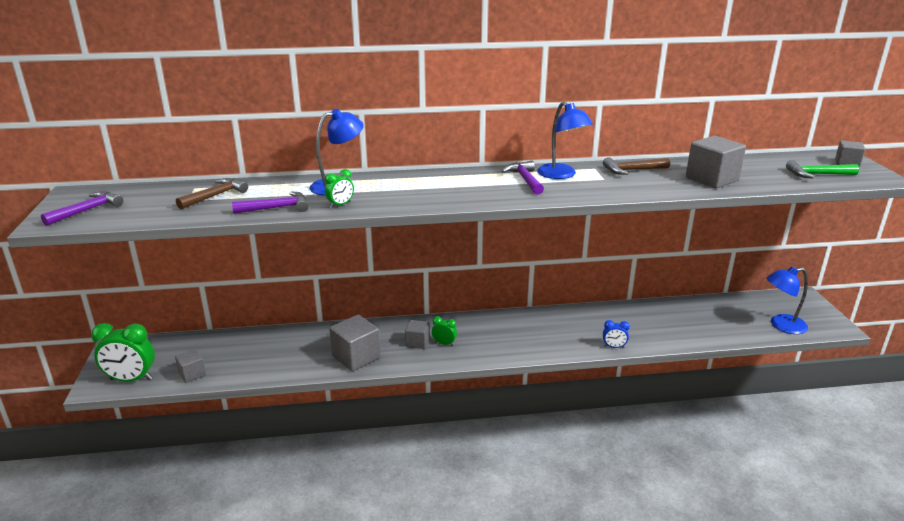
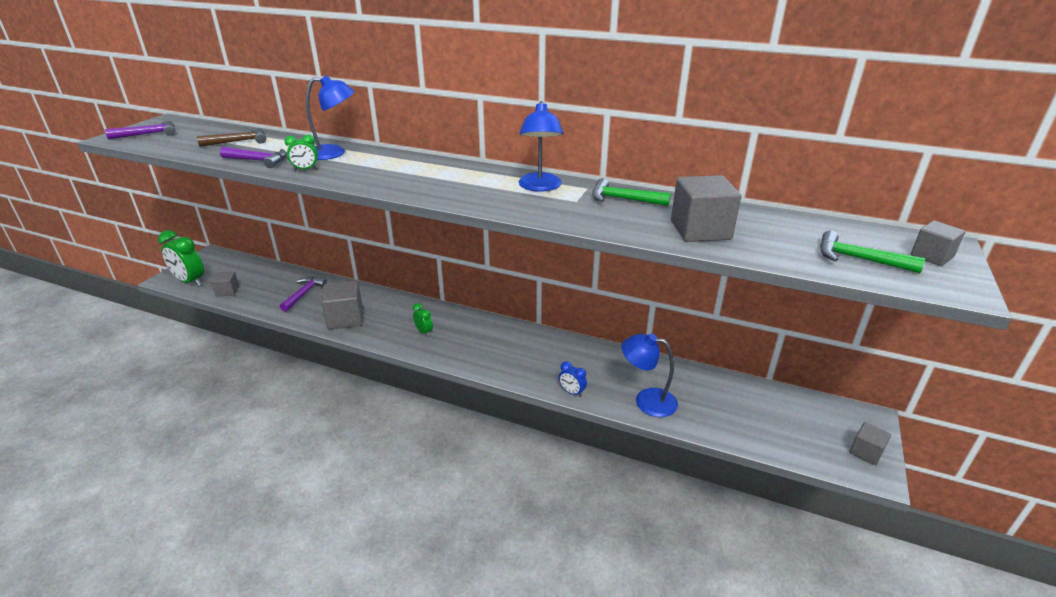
camera: 30 degrees right, 5 degrees up
grey cube [405,320,430,349] -> grey cube moved to [850,422,891,465]
purple hammer [502,161,544,195] -> purple hammer moved to [280,277,327,312]
brown hammer [603,157,670,175] -> green hammer [592,178,671,206]
blue lamp [766,266,808,334] -> blue lamp moved to [621,333,678,417]

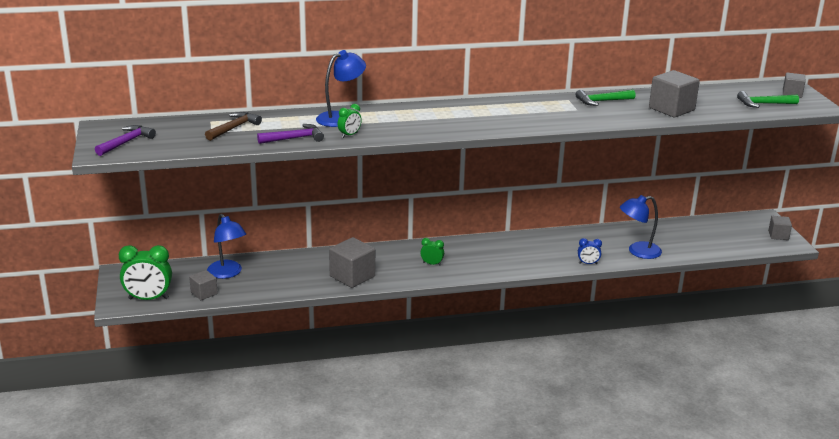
camera: 35 degrees left, 5 degrees down
purple hammer [280,277,327,312] -> none
blue lamp [519,101,563,192] -> blue lamp moved to [207,214,246,279]

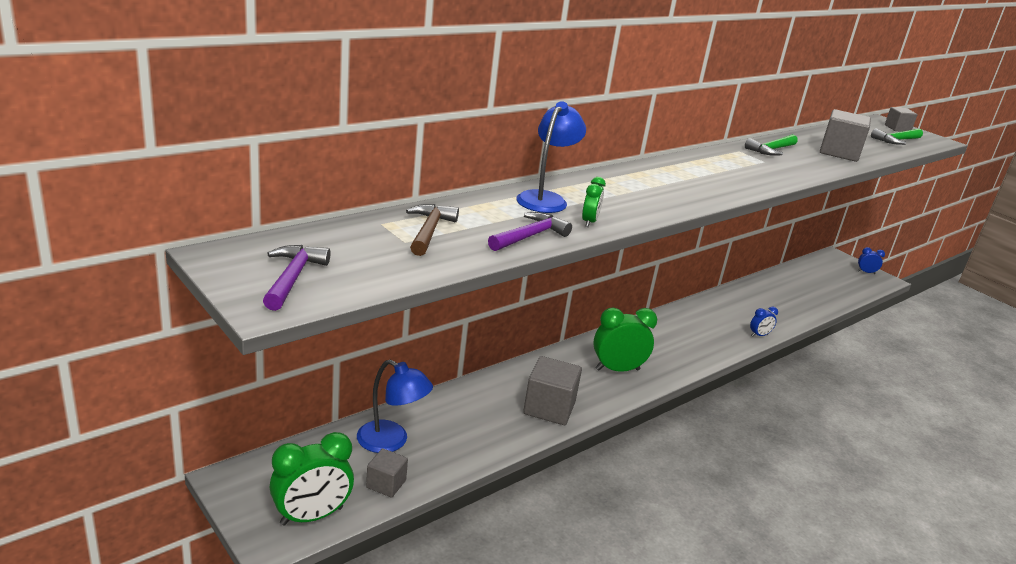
camera: 30 degrees left, 0 degrees up
green clock [420,238,444,266] -> green clock [593,307,657,372], size x1.98
blue lamp [620,195,662,259] -> none
grey cube [768,216,792,240] -> blue clock [858,247,885,274]

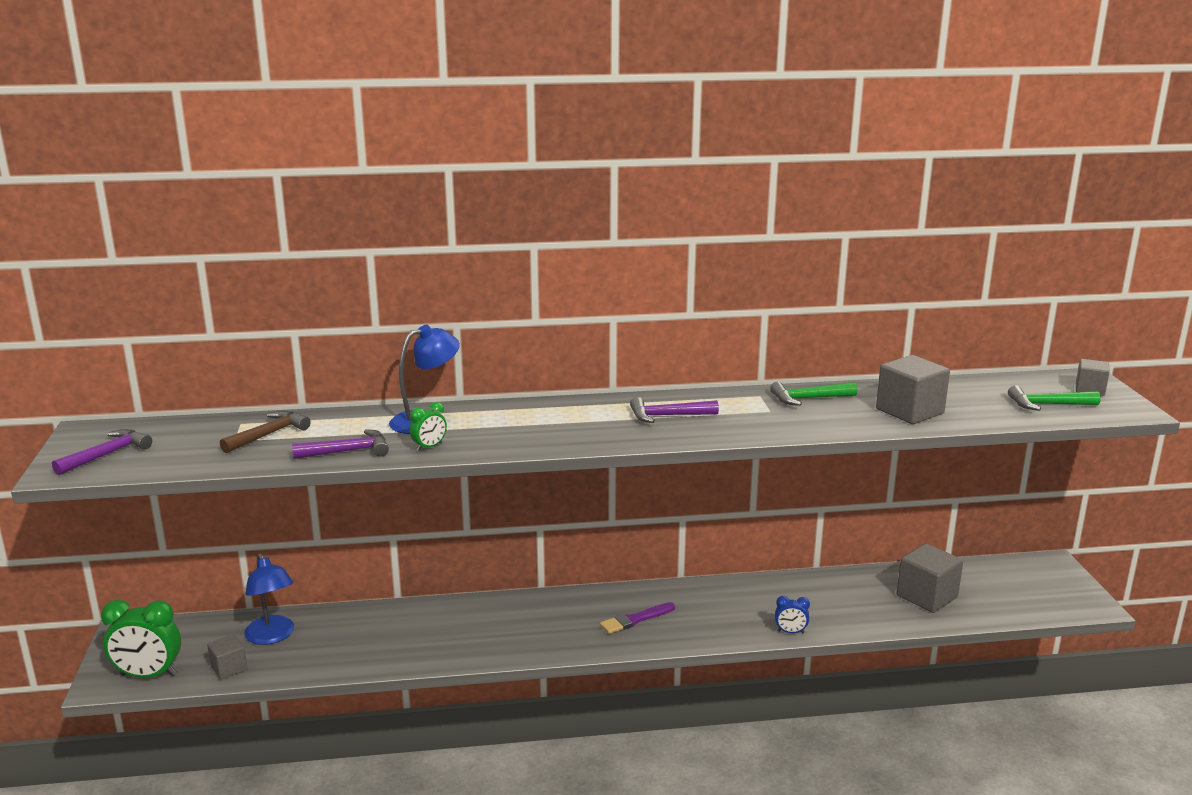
camera: 35 degrees right, 5 degrees down
grey cube [523,356,582,425] -> grey cube moved to [896,543,963,613]
green clock [593,307,657,372] -> none
blue clock [858,247,885,274] -> none
none -> purple brush [600,602,675,634]
none -> purple hammer [630,397,719,423]

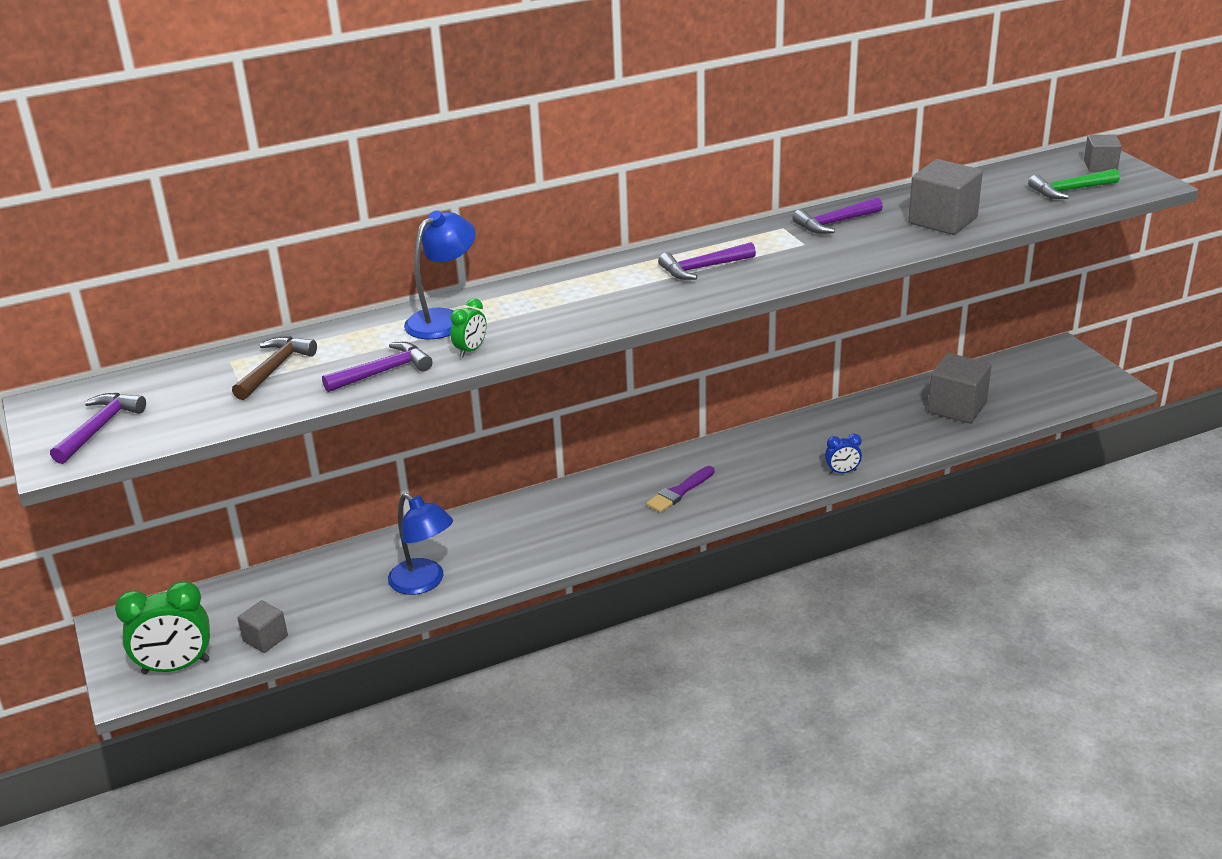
camera: 15 degrees left, 10 degrees up
blue lamp [244,553,294,645] -> blue lamp moved to [388,493,453,595]
green hammer [770,382,857,406] -> purple hammer [792,197,883,234]

